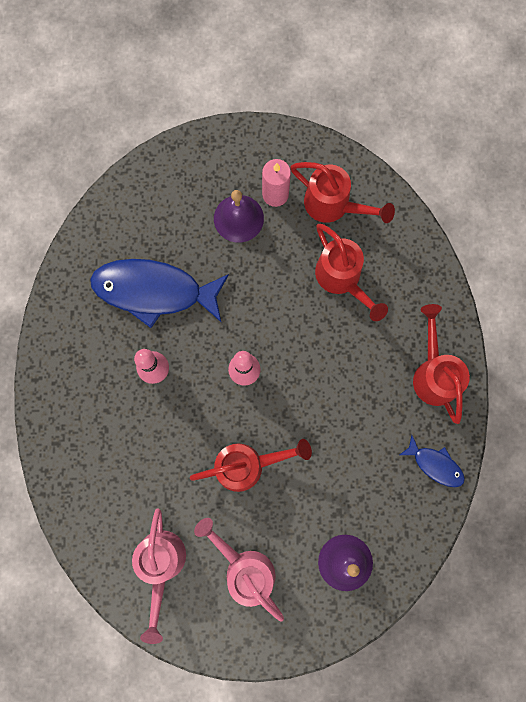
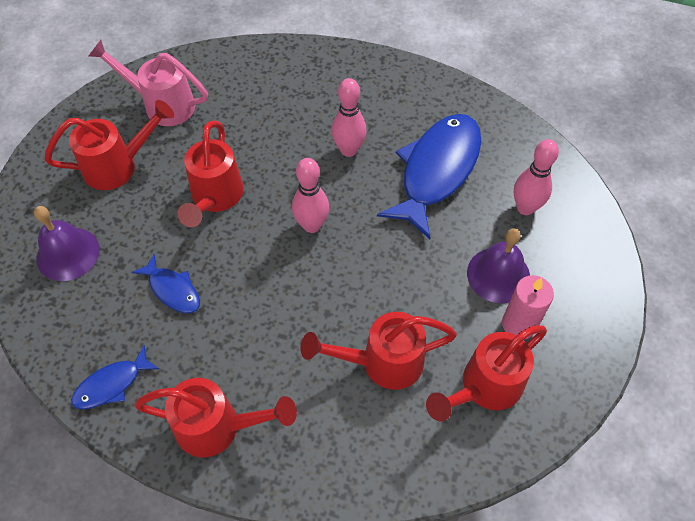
camera: 110 degrees right, 20 degrees down
pink watering can [194,518,284,621] -> red watering can [45,100,174,190]
none -> blue fish [132,254,200,313]
none -> pink bowling pin [514,139,559,215]

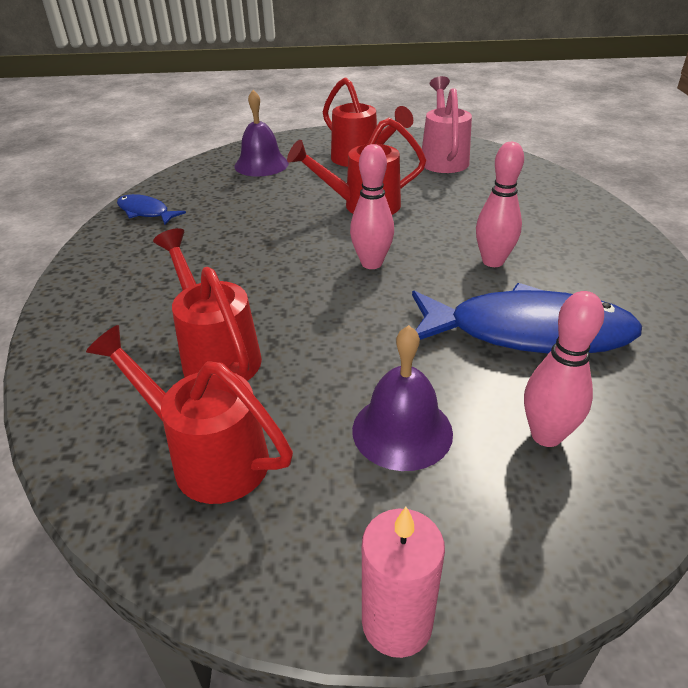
camera: 70 degrees right, 20 degrees down
blue fish [132,254,200,313] -> none
red watering can [134,378,297,457] -> none
pink candle [502,275,554,340] -> pink candle moved to [362,507,445,658]

